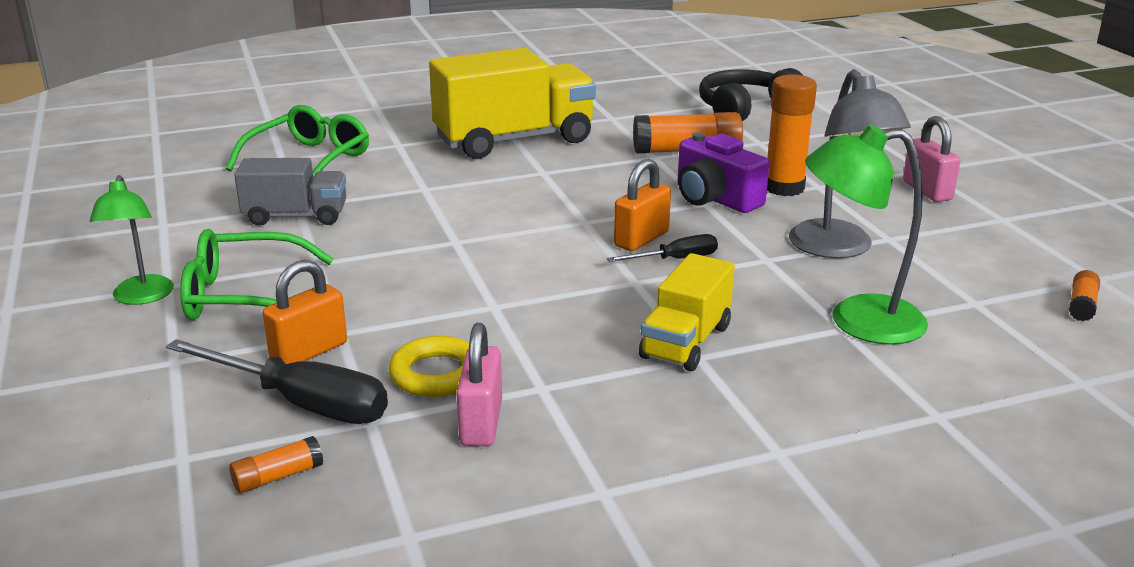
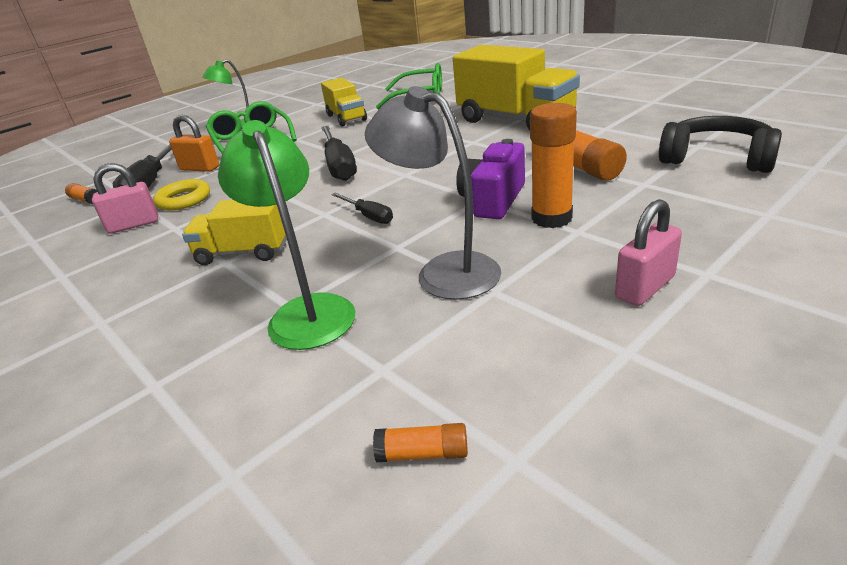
camera: 70 degrees right, 5 degrees up
grey truck [234,158,346,226] -> yellow truck [321,78,367,126]
orange padlock [614,159,671,251] -> none
grey lamp [789,69,911,258] -> grey lamp turned 75 degrees clockwise [365,86,501,300]
none -> black screwdriver [321,126,357,181]

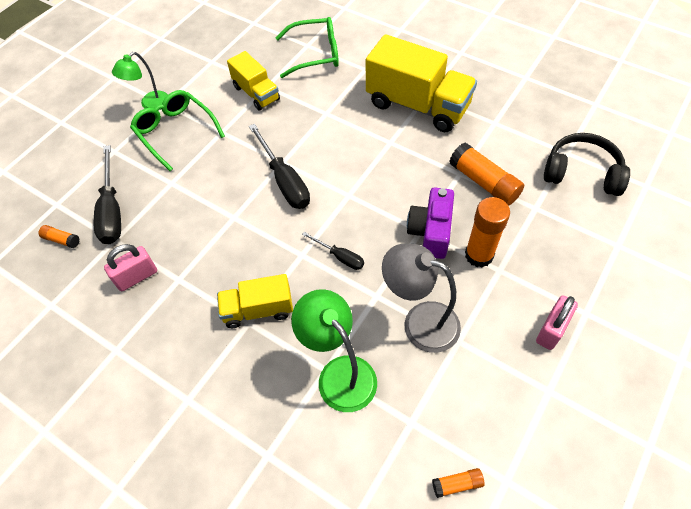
camera: 15 degrees left, 25 degrees up
yellow ring [153,179,210,210] -> none
orange padlock [169,115,219,172] -> none

